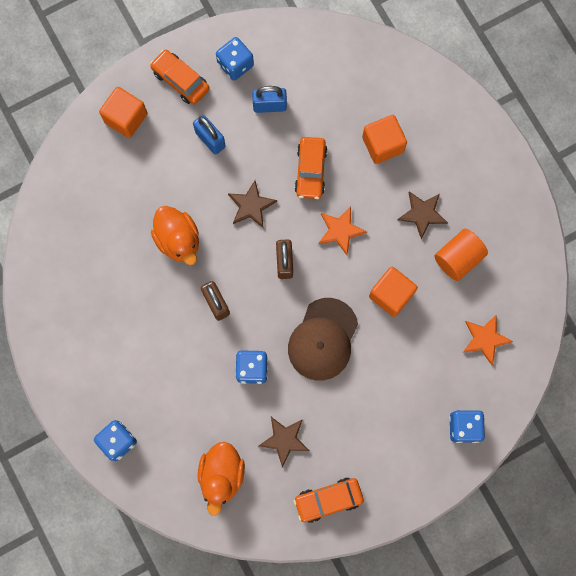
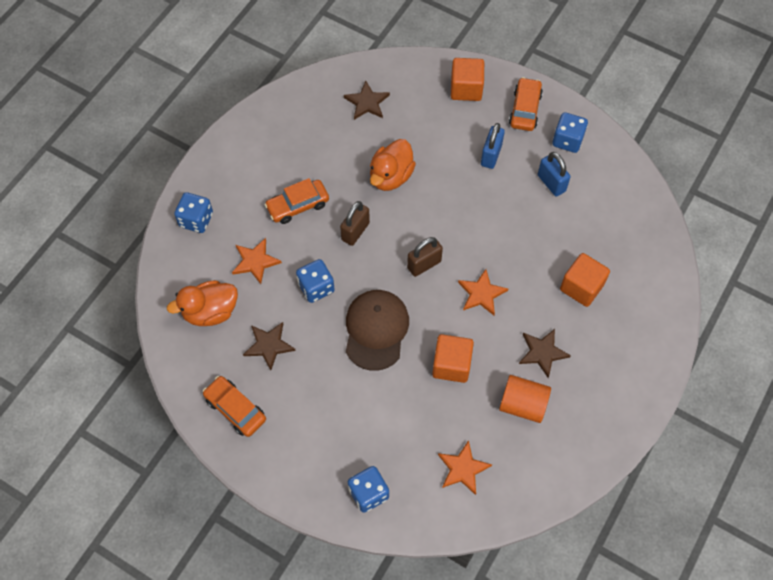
camera: 60 degrees right, 15 degrees down
brown star [228,181,277,228] -> brown star moved to [344,81,390,120]
brown cap [288,298,358,381] -> brown cap turned 105 degrees clockwise [346,290,409,371]
orange car [294,137,328,199] -> orange car moved to [264,178,329,224]
none -> orange star [232,238,282,284]

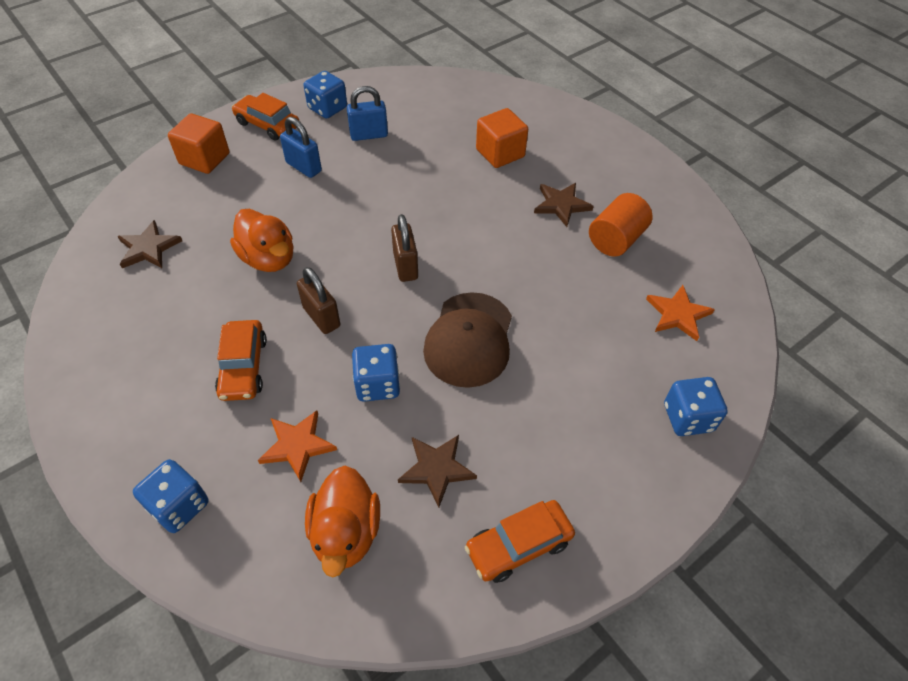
camera: 70 degrees left, 10 degrees down
brown cap [346,290,409,371] -> brown cap turned 105 degrees counterclockwise [423,292,512,388]
orange cube [432,334,474,383] -> none
orange star [458,269,508,315] -> none

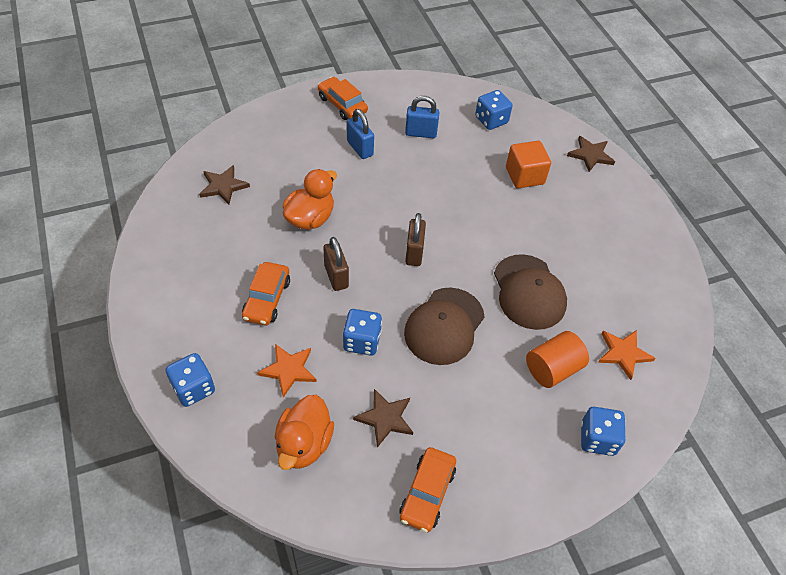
camera: 15 degrees right, 0 degrees up
orange cube [168,113,229,174] -> none
orange duck [230,209,293,272] -> orange duck turned 120 degrees counterclockwise [283,169,337,230]
blue dice [304,71,347,119] -> blue dice moved to [475,90,513,130]
orange car [465,500,575,583] -> orange car turned 60 degrees counterclockwise [399,447,456,532]
brown star [534,183,594,227] -> brown star moved to [567,136,615,172]
orange cylinder [589,193,653,257] -> orange cylinder moved to [526,331,589,388]
none -> brown cap [494,254,567,330]

